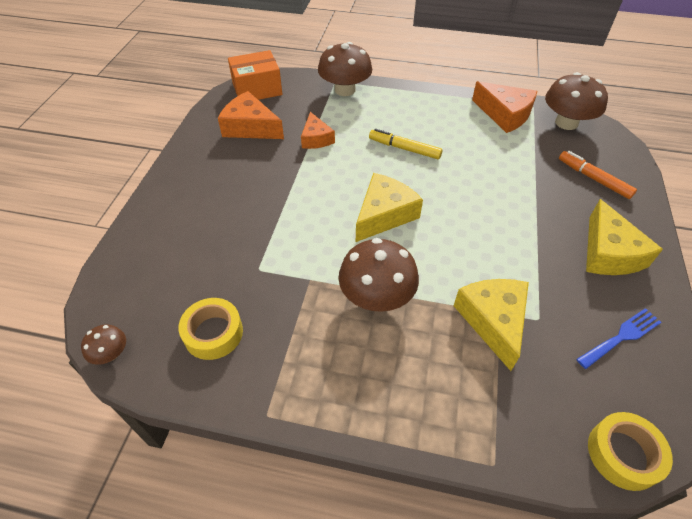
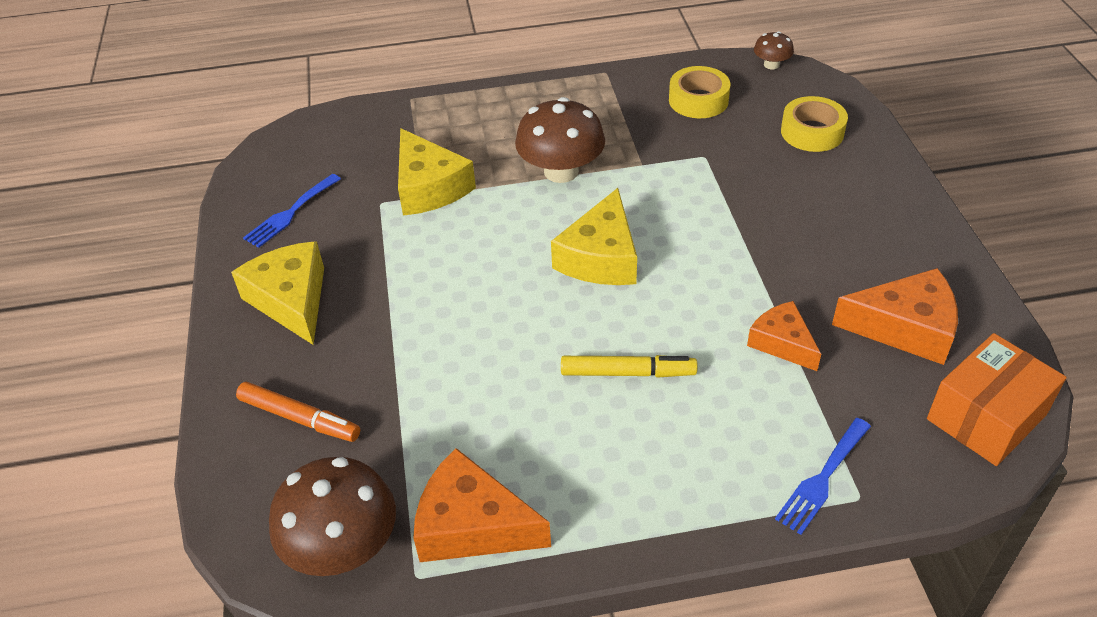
camera: 160 degrees right, 5 degrees down
brown mushroom [318,42,372,96] -> blue fork [775,418,871,535]
yellow tape [588,412,673,491] -> yellow tape moved to [781,96,848,152]

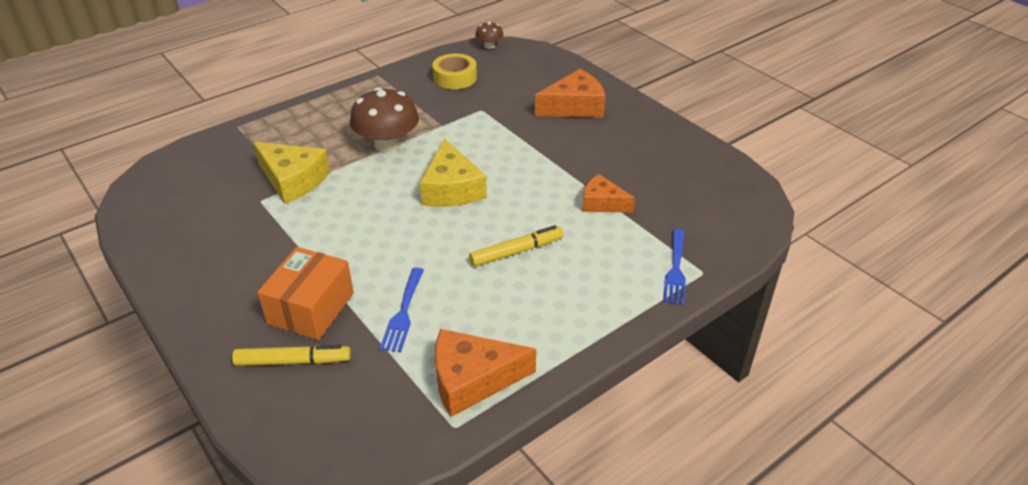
camera: 30 degrees left, 5 degrees down
yellow cheese [231,241,324,345] -> none
orange marker [236,382,360,442] -> yellow marker [232,345,351,366]
blue fork [243,174,341,248] -> blue fork moved to [380,268,424,353]
brown mushroom [269,457,396,576] -> none
yellow tape [781,96,848,152] -> none
orange cheese [832,268,958,365] -> orange cheese moved to [535,69,606,117]
orange box [927,333,1067,466] -> orange box moved to [257,247,354,340]

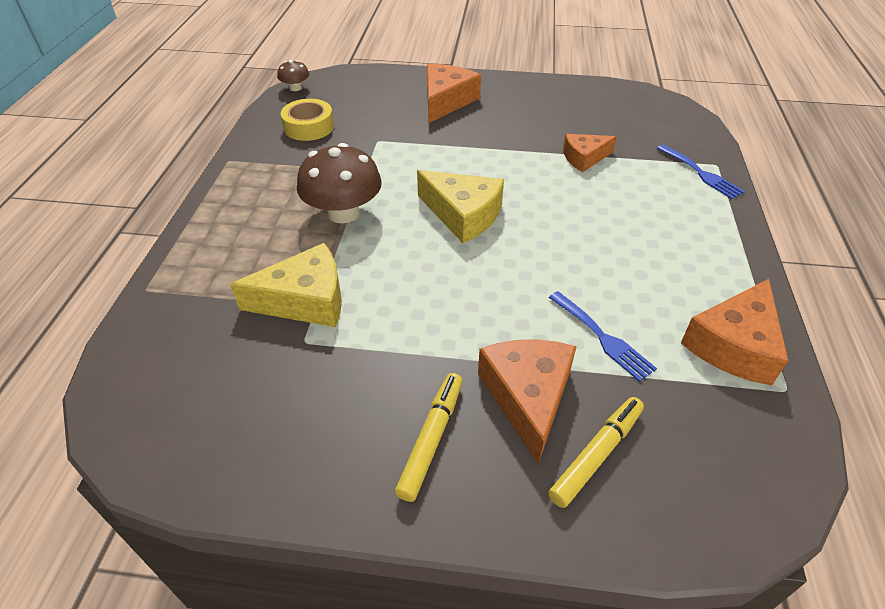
camera: 45 degrees left, 5 degrees up
orange box [257,247,354,340] -> orange cheese [478,339,577,464]
yellow marker [469,225,563,267] -> yellow marker moved to [395,373,463,502]

